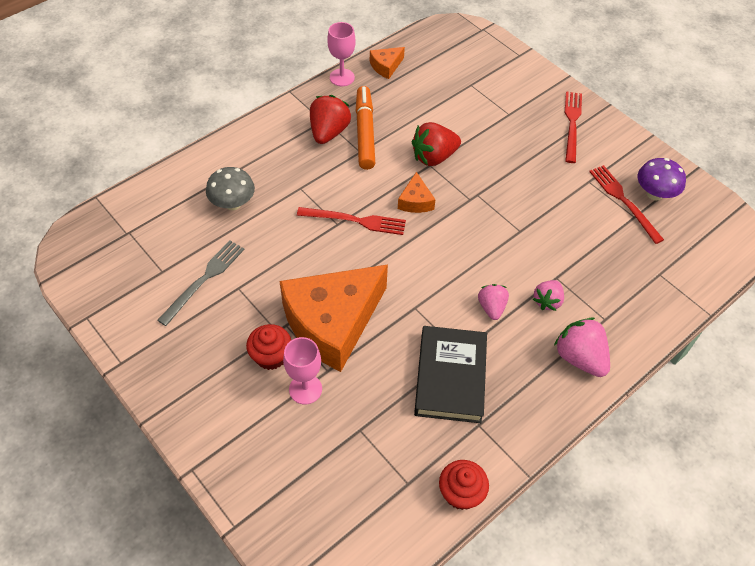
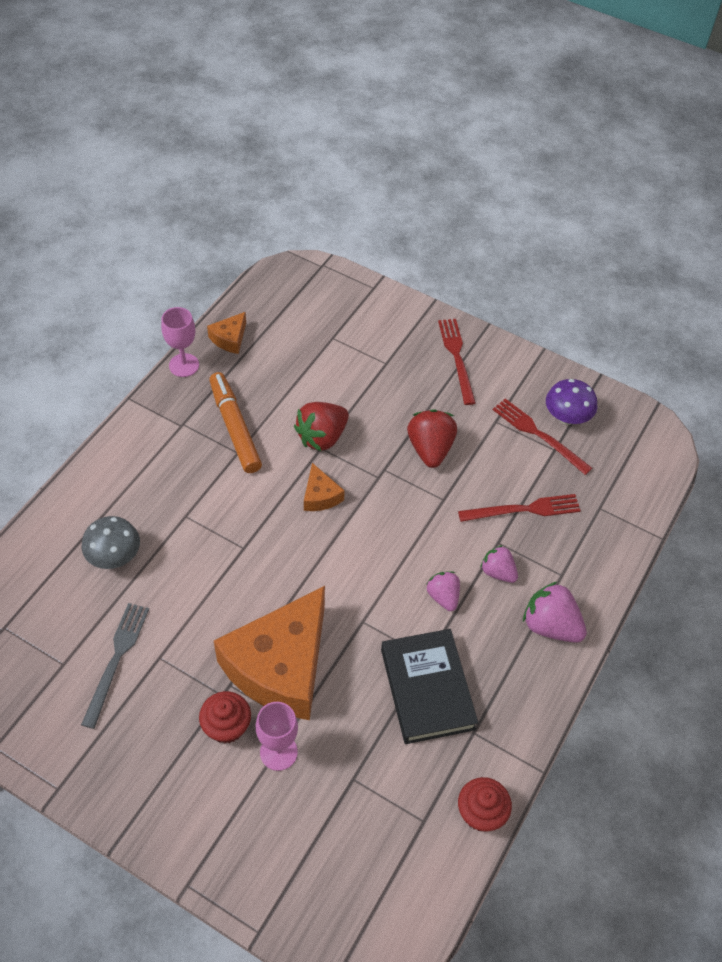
camera: 20 degrees left, 0 degrees up
red fork [297,207,406,235] -> red fork moved to [458,494,581,522]
red strawberry [310,95,351,144] -> red strawberry moved to [407,409,457,468]
pink strawberry [533,280,564,311] -> pink strawberry turned 120 degrees clockwise [480,545,518,583]

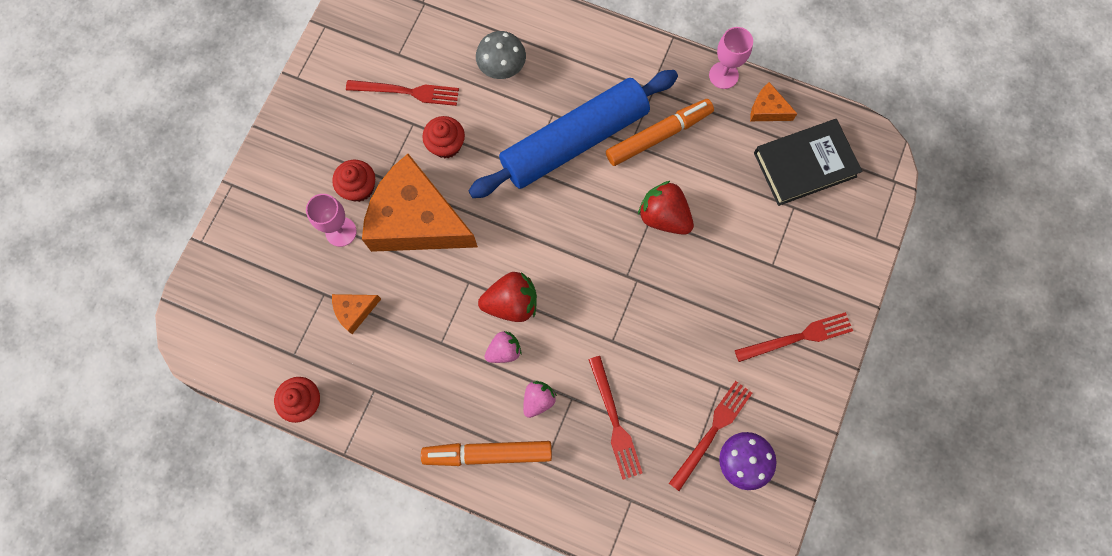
camera: 85 degrees right, 20 degrees up
grey fork [81,603,149,729] -> red fork [346,80,459,106]
orange cheese [304,463,345,511] -> orange cheese moved to [332,294,381,334]
black book [381,629,478,744] -> black book moved to [754,119,863,206]
red strawberry [407,409,457,468] -> red strawberry moved to [478,272,537,322]
pink strawberry [523,581,587,643] -> orange marker [421,441,552,466]
none -> red cupcake [422,116,465,158]
none -> blue rolling pin [469,70,678,198]

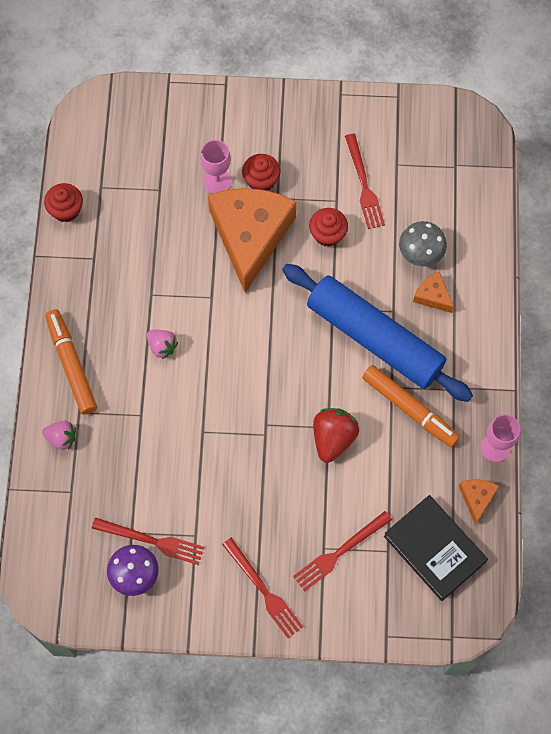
camera: 70 degrees right, 5 degrees down
orange cheese [332,294,381,334] -> orange cheese moved to [413,272,454,313]
red strawberry [478,272,537,322] -> none
pink strawberry [523,381,557,418] -> pink strawberry moved to [42,421,76,450]
red fork [588,356,642,480] -> red fork moved to [293,511,392,591]

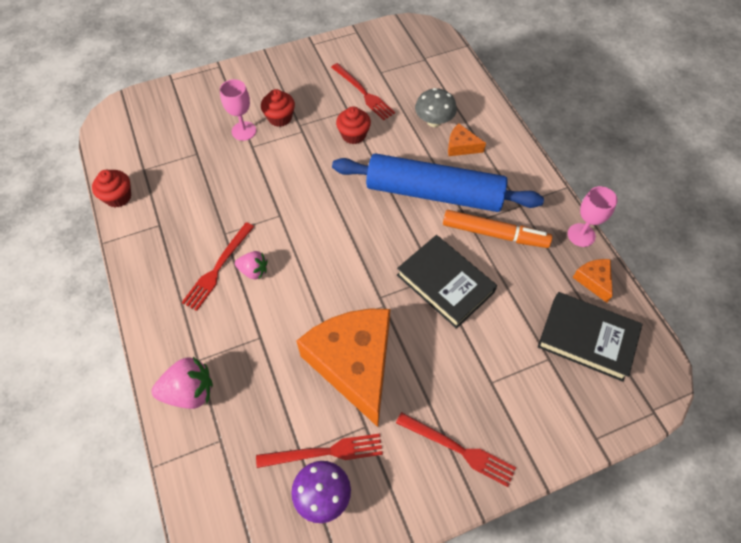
camera: 25 degrees left, 10 degrees down
pink strawberry [42,421,76,450] -> pink strawberry [152,357,213,409], size x1.59
orange marker [45,309,97,415] -> none
orange cheese [208,188,296,293] -> orange cheese moved to [297,309,390,427]
red fork [293,511,392,591] -> red fork moved to [181,222,254,311]
red strawberry [313,408,359,463] -> black book [397,235,497,329]

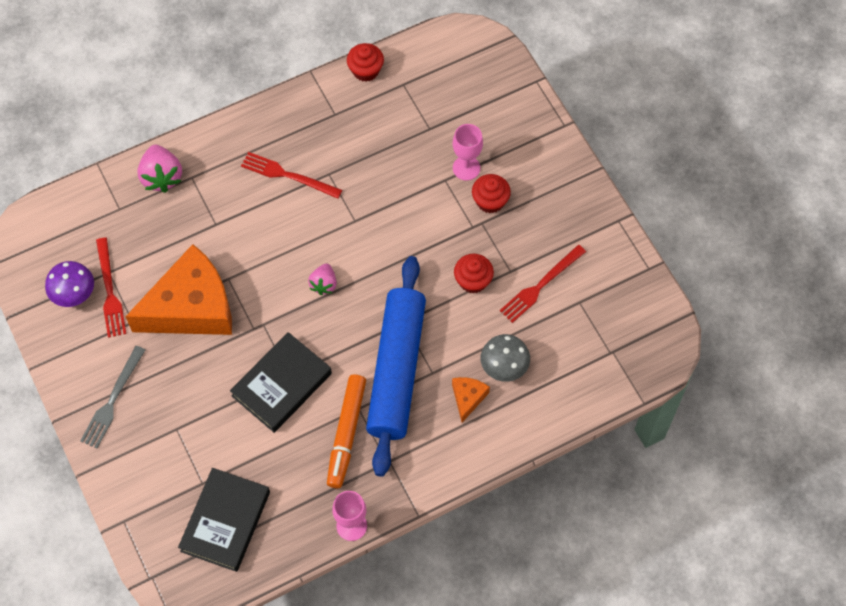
camera: 85 degrees right, 5 degrees up
pink strawberry [235,251,268,280] -> pink strawberry moved to [308,264,337,295]
red fork [396,412,516,487] -> grey fork [80,346,145,448]
orange cheese [572,259,613,303] -> none

